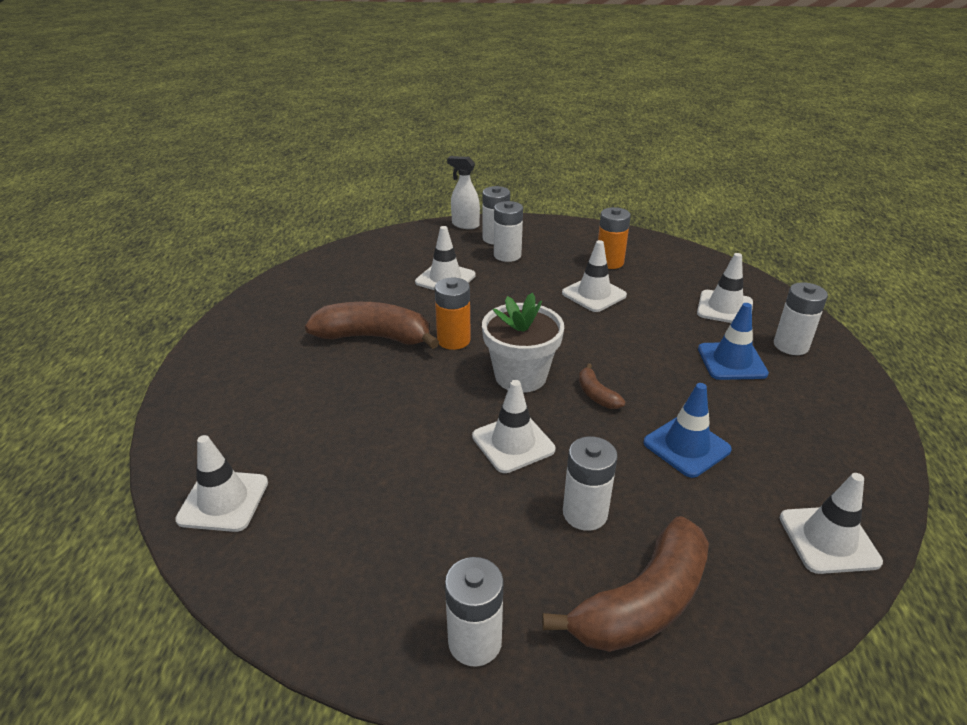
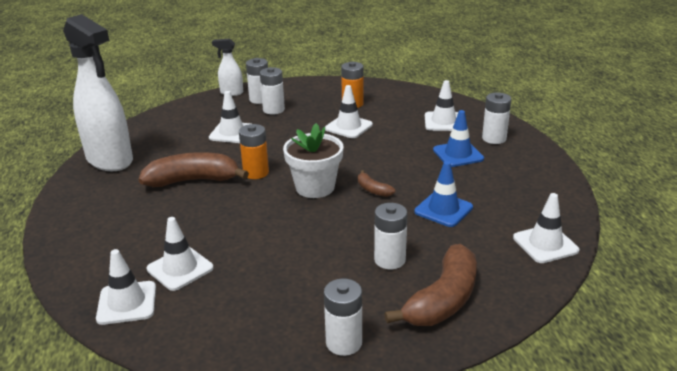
camera: 15 degrees left, 5 degrees down
white traffic cone [472,380,555,473] -> white traffic cone moved to [147,217,214,291]
none -> white spray bottle [63,14,133,171]

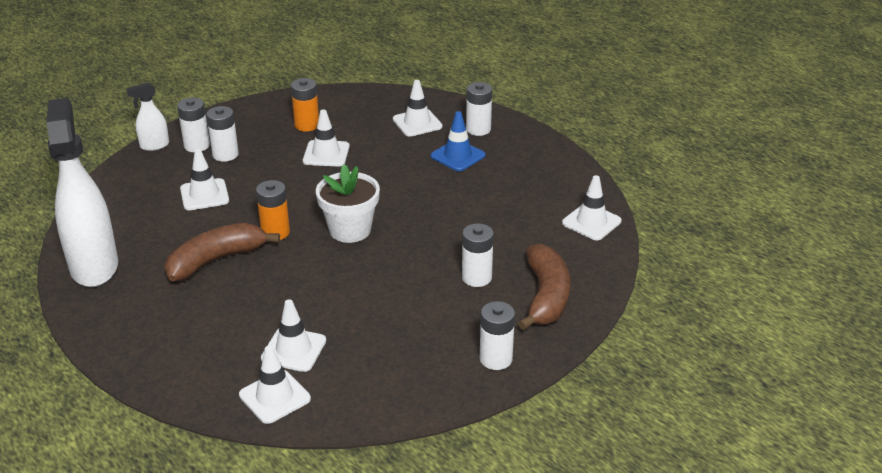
camera: 30 degrees left, 5 degrees up
white spray bottle [63,14,133,171] -> white spray bottle turned 120 degrees counterclockwise [47,98,118,287]
brown banana [358,170,395,197] -> none
blue traffic cone [414,161,473,227] -> none

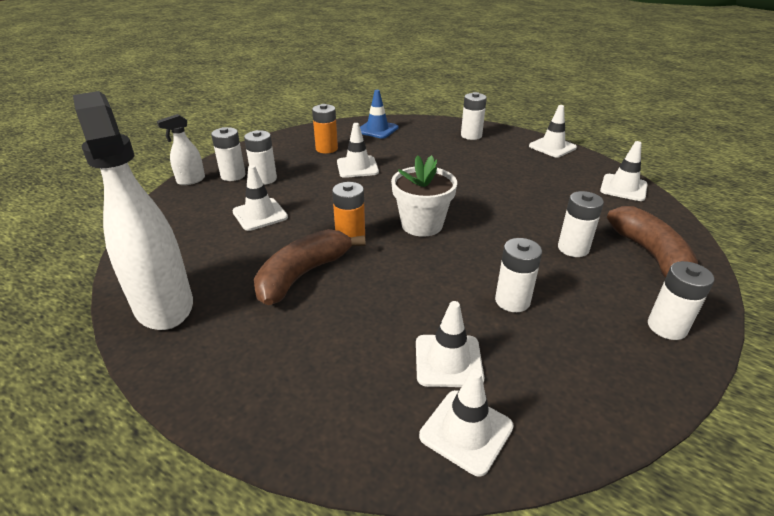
camera: 15 degrees left, 0 degrees up
white traffic cone [393,80,443,137] -> white traffic cone moved to [529,105,577,157]
blue traffic cone [431,111,485,171] -> blue traffic cone moved to [360,90,398,139]
none -> white battery [495,238,542,312]

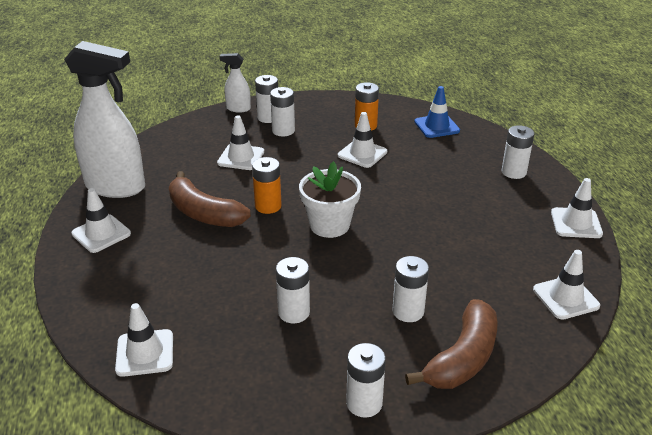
camera: 45 degrees right, 0 degrees up
white spray bottle [73,91,193,330] -> white spray bottle turned 90 degrees clockwise [64,41,145,198]
brown banana [254,229,366,305] -> brown banana turned 135 degrees counterclockwise [169,171,251,227]
white traffic cone [416,301,484,387] -> white traffic cone moved to [72,188,131,253]

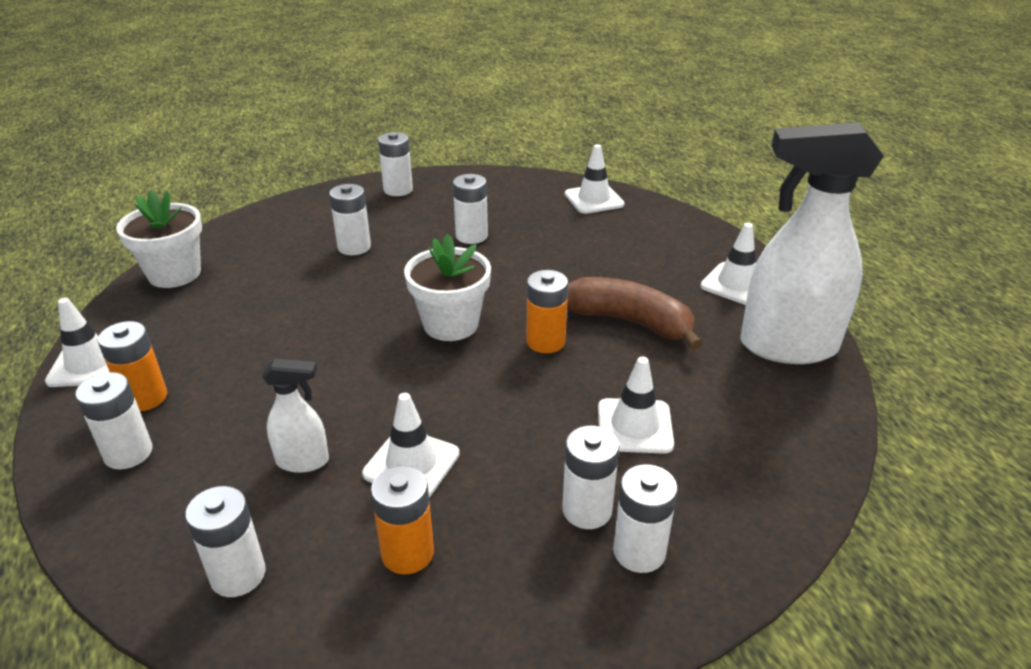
camera: 170 degrees right, 0 degrees up
white spray bottle [219,53,251,113] -> white spray bottle moved to [262,359,329,473]
brown banana [405,299,498,389] -> none
blue traffic cone [414,86,460,138] -> white battery [185,486,266,597]
white traffic cone [533,250,600,320] -> white flower pot [116,190,202,288]
none -> orange battery [98,321,167,412]

